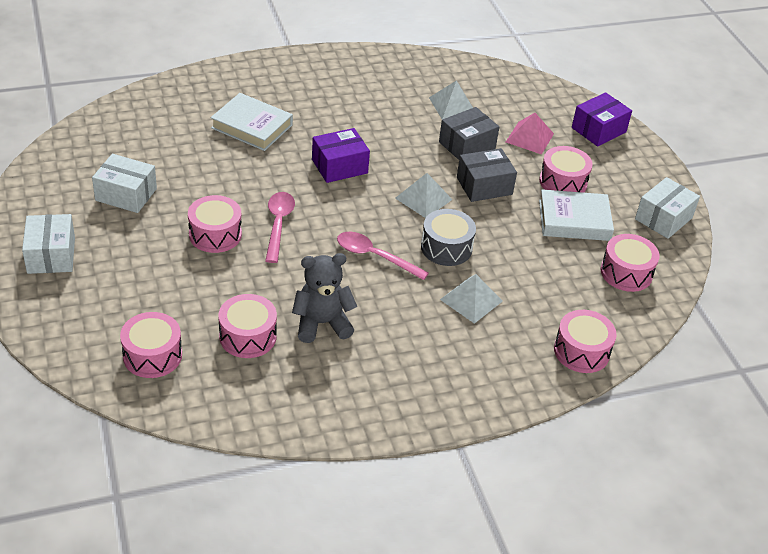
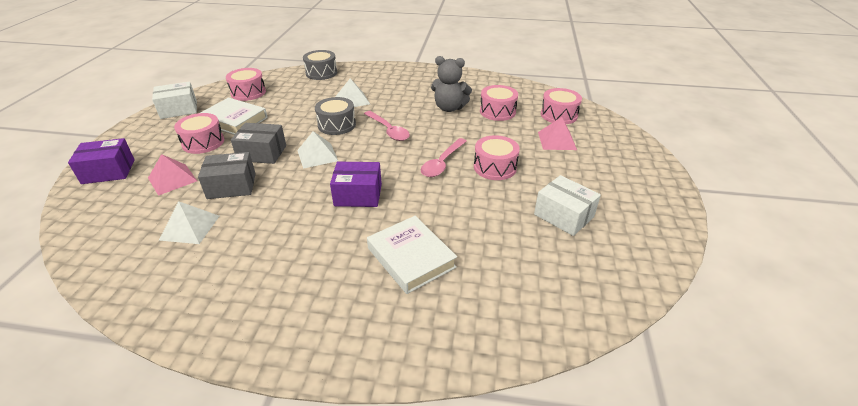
camera: 150 degrees left, 5 degrees down
white box [22,214,75,274] -> none
pink drum [554,310,617,373] -> grey drum [303,50,337,80]
none -> pink pyramid [538,117,577,150]

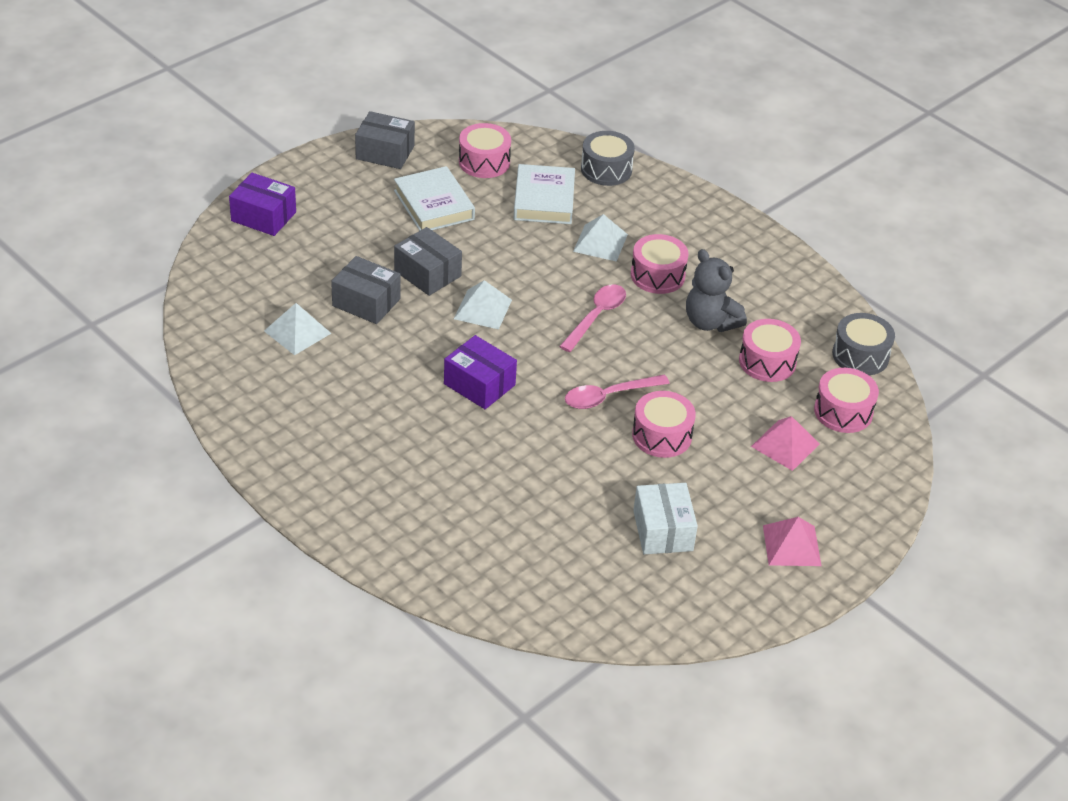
camera: 35 degrees right, 5 degrees up
pink pyramid [148,154,197,196] -> pink pyramid moved to [763,517,821,566]
white box [152,81,197,119] -> grey box [355,111,415,169]
pink drum [174,113,224,154] -> pink drum moved to [631,234,689,294]
grey drum [315,97,356,135] -> grey drum moved to [832,313,895,375]
pink spoon [364,111,410,141] -> pink spoon turned 150 degrees counterclockwise [559,285,626,352]
white book [367,216,457,294] -> white book moved to [514,164,575,224]

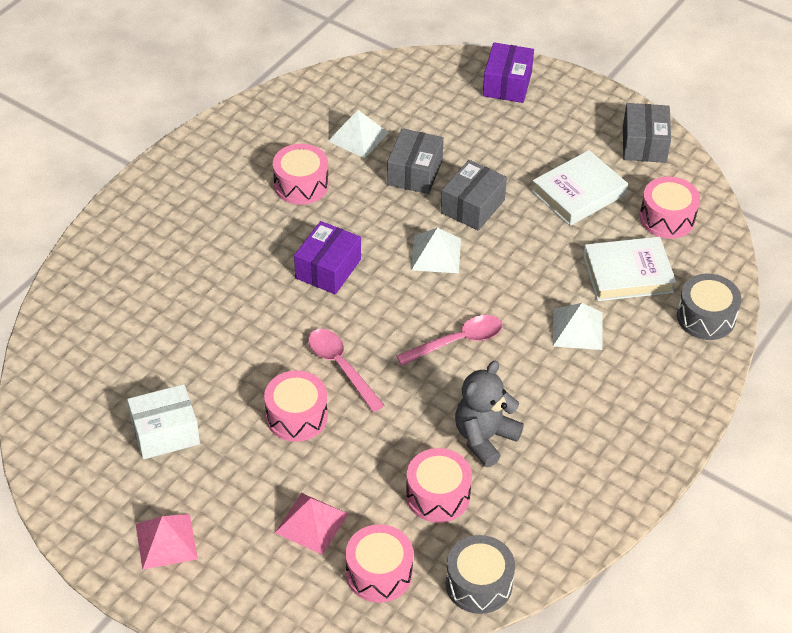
camera: 80 degrees right, 5 degrees up
pink spoon [559,285,626,352] -> pink spoon turned 45 degrees counterclockwise [396,315,503,366]
pink drum [631,234,689,294] -> pink drum moved to [273,144,329,205]

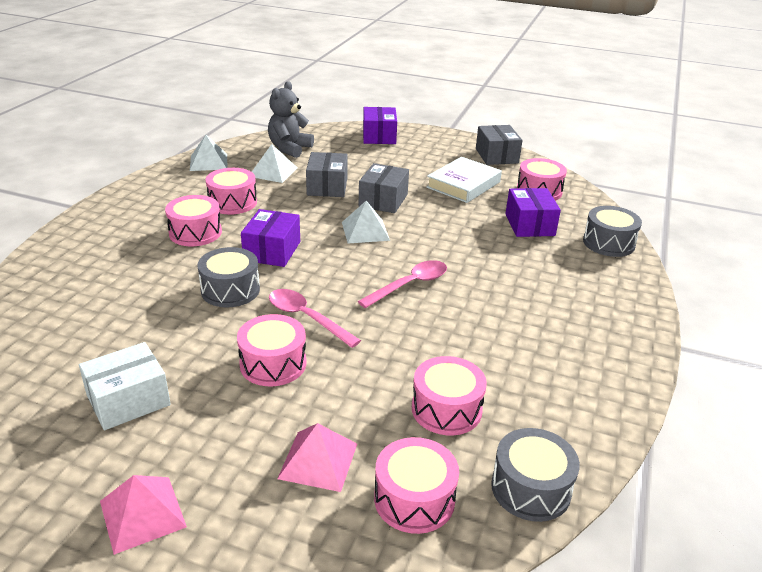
camera: 15 degrees left, 15 degrees down
grey teddy bear [455,361,524,467] -> grey teddy bear moved to [268,81,314,158]
white pyramid [553,303,602,350] -> white pyramid moved to [190,135,227,171]
white book [583,237,676,301] -> purple box [505,188,561,237]
none -> pink drum [165,195,222,246]
none -> grey drum [197,247,260,307]

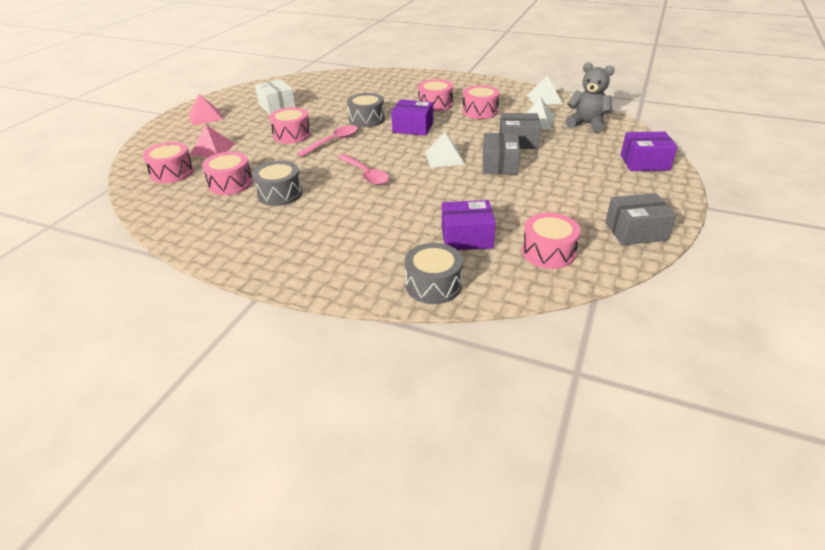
camera: 95 degrees right, 5 degrees up
grey box [359,163,409,213] -> grey box turned 75 degrees clockwise [483,133,520,175]
white book [426,157,502,203] -> none
grey drum [491,428,580,522] -> grey drum moved to [252,161,303,206]

